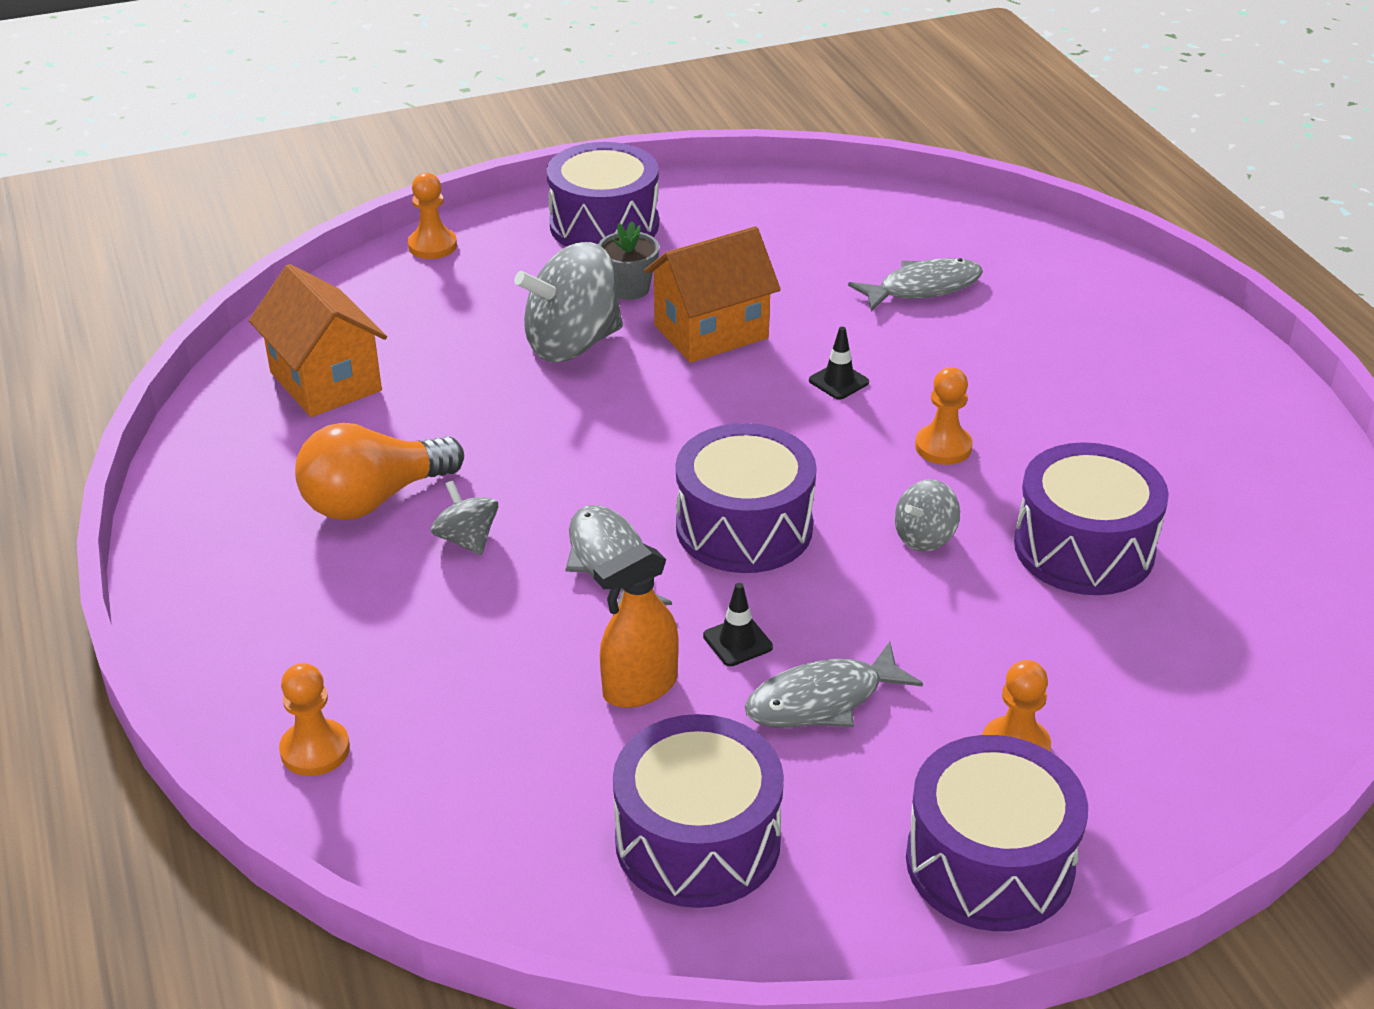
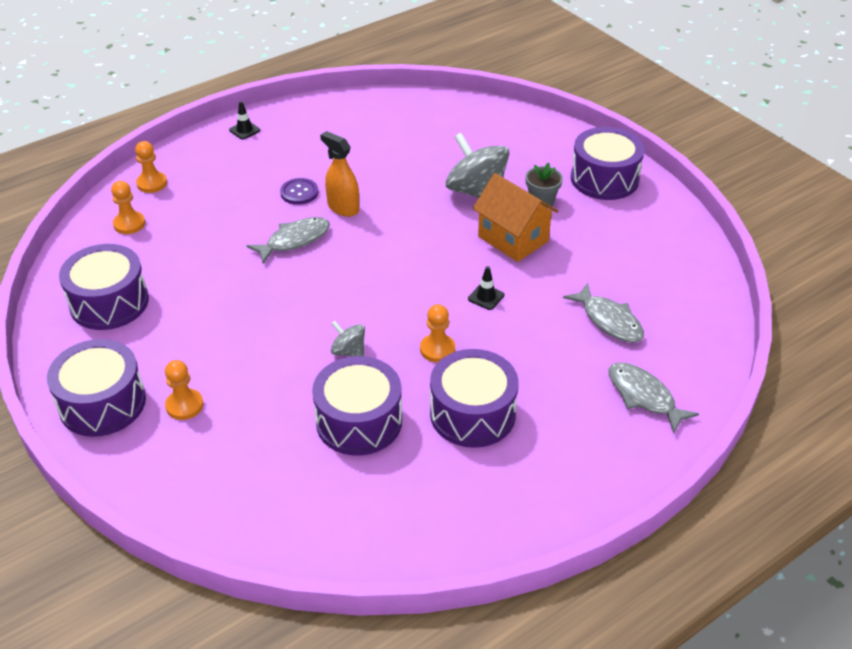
camera: 75 degrees right, 5 degrees up
orange house [249,264,387,417] -> none
orange light bulb [295,423,464,520] -> none
orange pawn [408,173,457,259] -> orange pawn moved to [111,181,145,234]
grey spinning top [431,481,498,555] -> purple button [280,178,318,205]
orange spray bottle [593,543,679,708] -> orange spray bottle moved to [320,131,359,217]
purple drum [676,423,817,573] -> purple drum moved to [430,349,519,448]
black traffic cone [703,583,773,666] -> black traffic cone moved to [229,101,260,140]
grey fish [745,642,923,728] -> grey fish moved to [609,362,699,433]

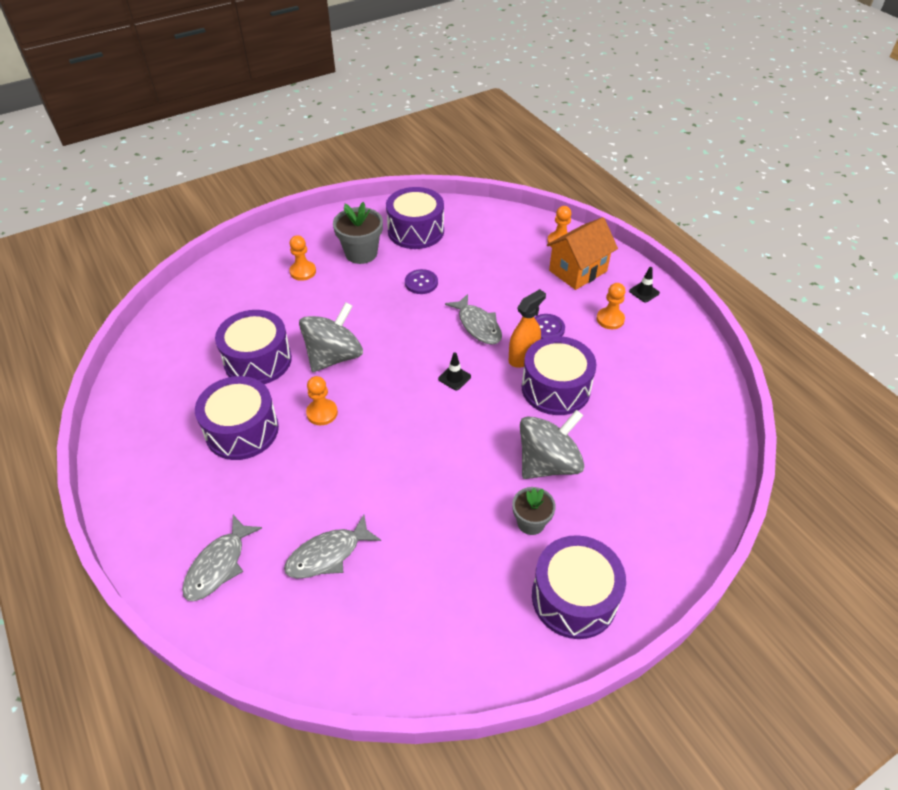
camera: 95 degrees right, 5 degrees up
purple drum [47,339,146,437] -> purple drum moved to [522,336,597,415]
orange pawn [111,181,145,234] -> orange pawn moved to [597,283,625,329]
grey spinning top [331,321,365,356] -> grey spinning top [299,302,363,372], size x1.98
black traffic cone [468,266,504,310] -> black traffic cone moved to [438,353,471,391]
orange house [473,173,558,262] -> orange house moved to [547,217,618,290]
grey fish [609,362,699,433] -> grey fish turned 150 degrees clockwise [182,515,262,601]
none -> grey flower pot [333,202,383,264]
none -> purple button [405,269,438,294]

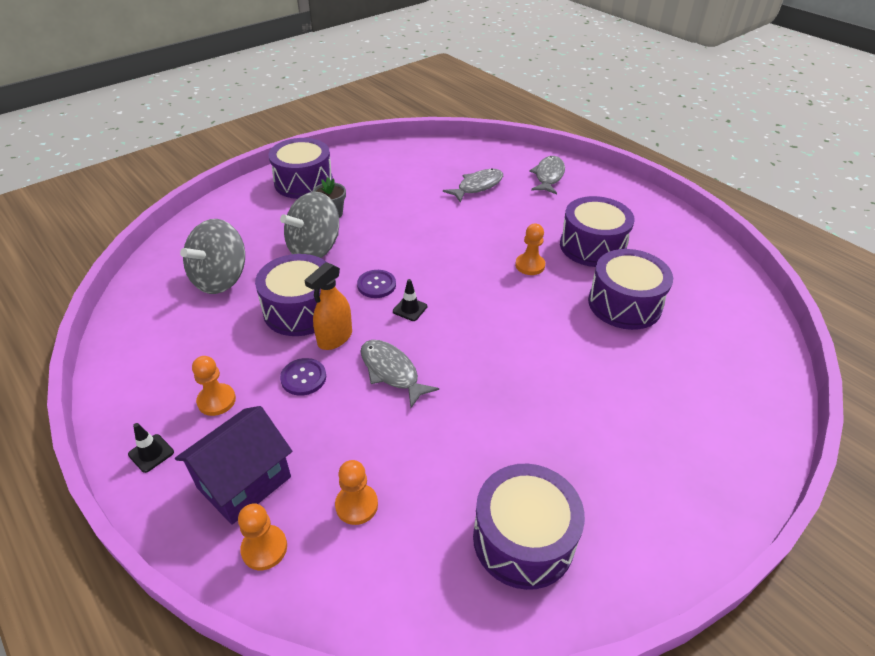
camera: 170 degrees right, 5 degrees down
orange pawn [289,235,316,281] -> orange pawn moved to [335,460,378,525]
grey spinning top [299,302,363,372] -> grey spinning top moved to [180,219,245,294]
grey flower pot [333,202,383,264] -> none
purple button [405,269,438,294] -> purple button moved to [357,270,396,298]
orange house [547,217,618,290] -> purple house [175,406,292,525]

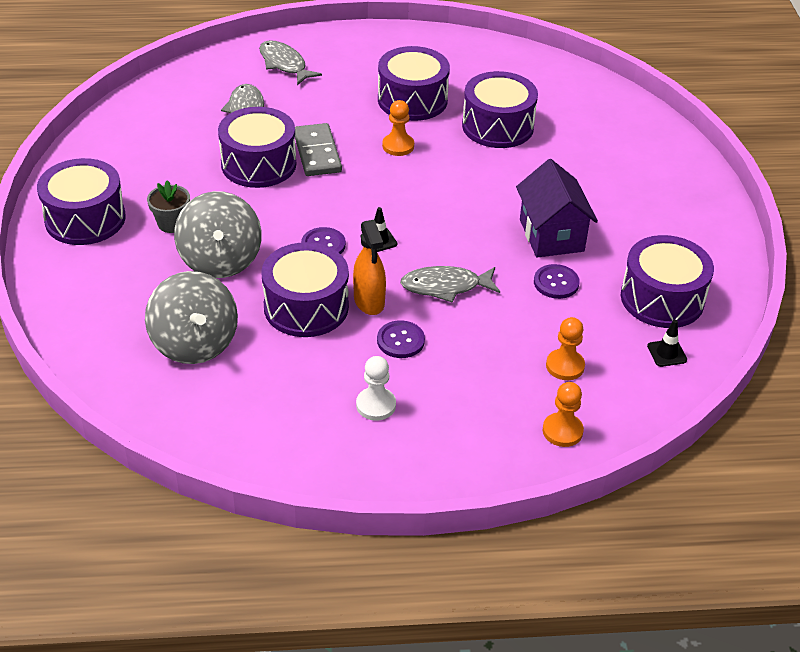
camera: 55 degrees left, 0 degrees up
black traffic cone [128,423,174,473] -> black traffic cone moved to [647,320,687,367]
purple house [175,406,292,525] -> purple house moved to [516,159,598,258]
orange pawn [192,356,236,416] -> white pawn [356,356,396,421]
none -> purple drum [218,107,296,188]
none -> grey domino [295,123,342,176]
none -> purple button [534,264,580,299]

